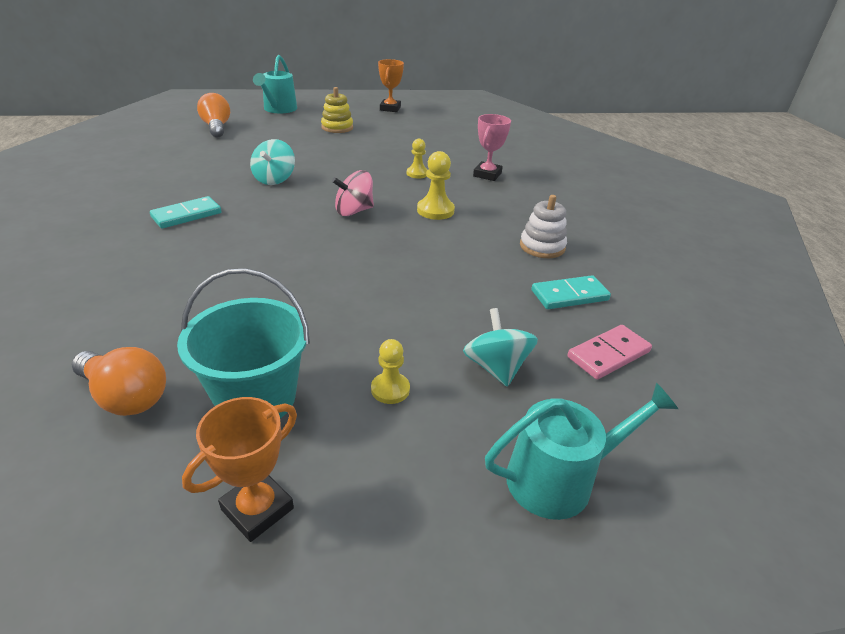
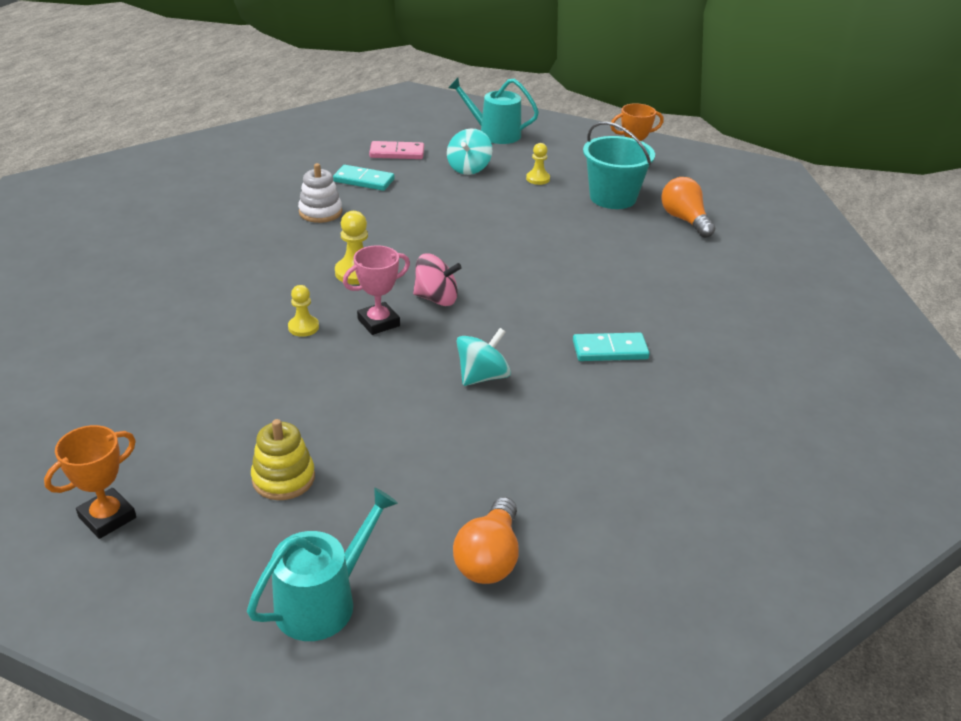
camera: 145 degrees left, 0 degrees up
pink trophy [473,114,511,181] -> pink trophy moved to [343,245,410,335]

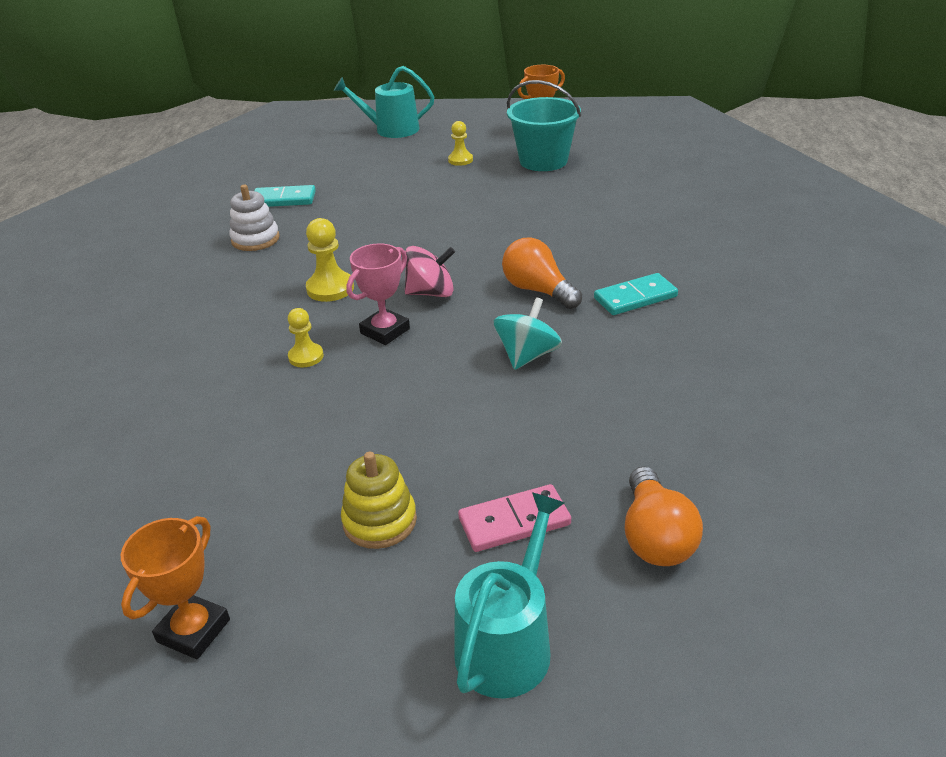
camera: 15 degrees left, 0 degrees up
pink domino [369,141,424,159] -> pink domino moved to [458,484,571,552]
turquoise spinning top [447,128,492,175] -> none
orange light bulb [661,177,715,238] -> orange light bulb moved to [502,237,582,309]

